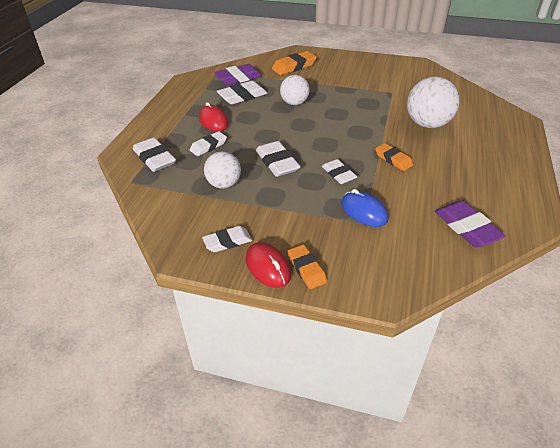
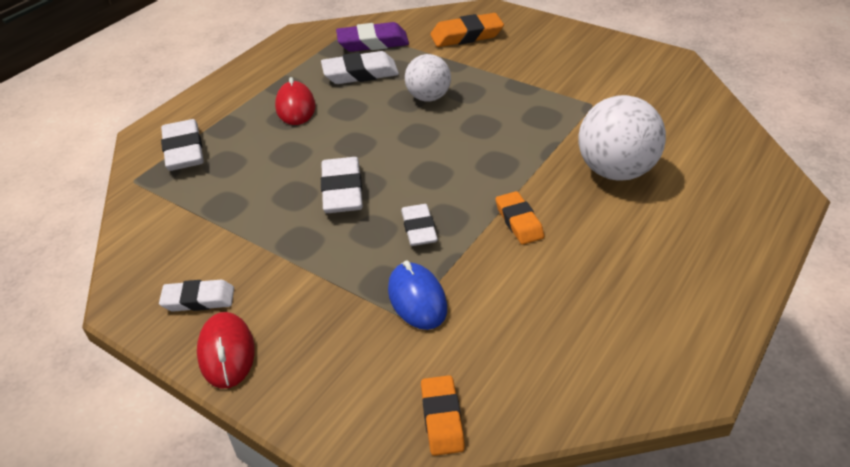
camera: 20 degrees right, 0 degrees up
white eraser [190,131,227,156] -> none
white ball [204,151,241,188] -> none
orange eraser [287,245,327,289] -> orange eraser moved to [421,375,465,456]
purple eraser [435,201,506,247] -> none

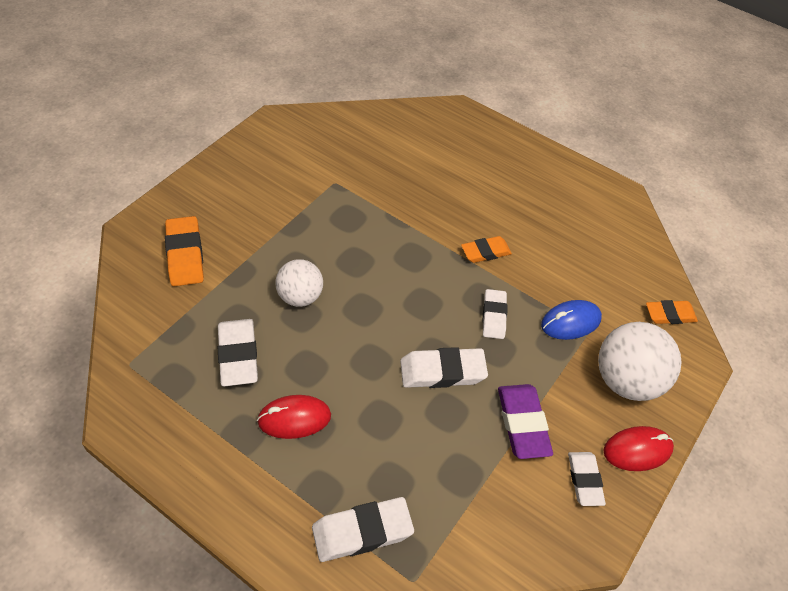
camera: 95 degrees left, 10 degrees up
purple eraser [336,22,409,52] -> purple eraser moved to [498,384,553,459]
white eraser [401,204,438,246] -> white eraser turned 75 degrees counterclockwise [482,289,507,339]
white ball [578,95,666,181] -> white ball moved to [598,322,682,401]

